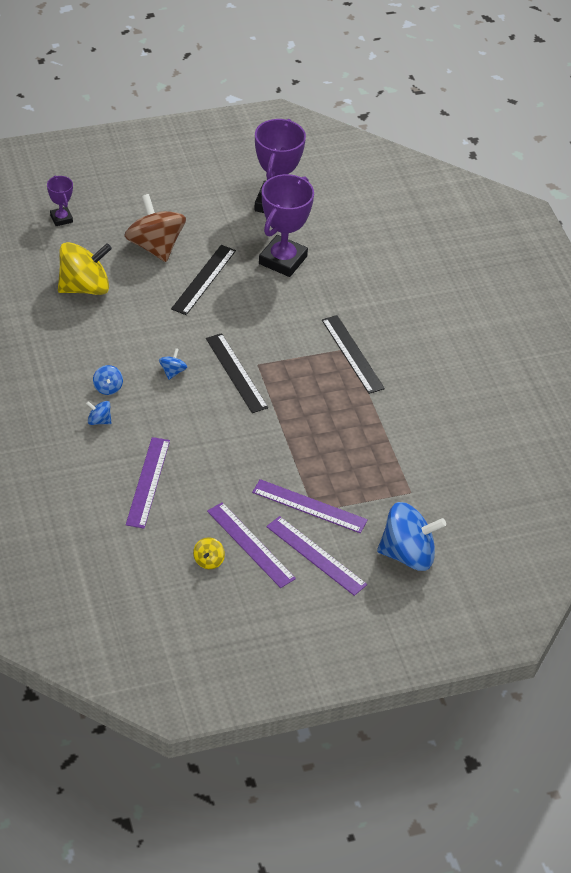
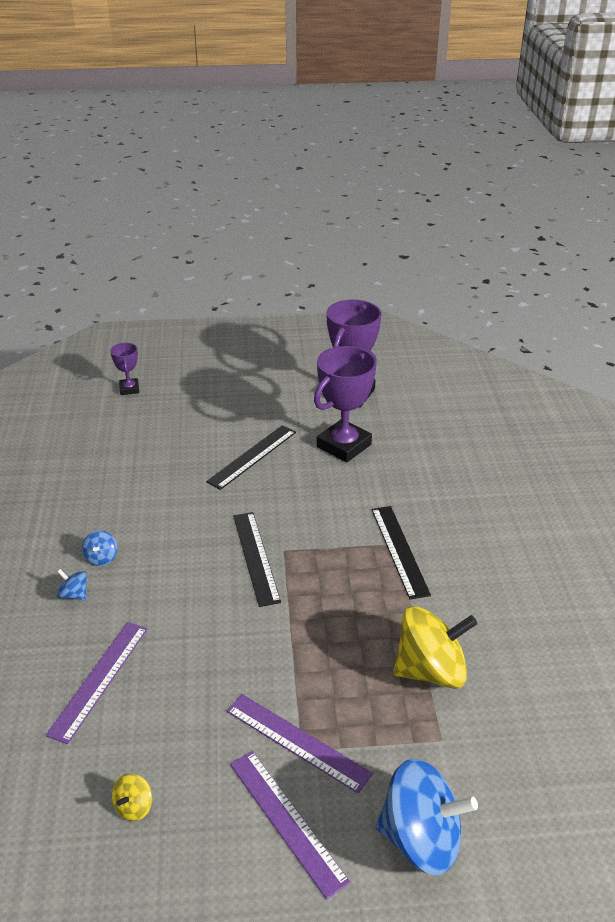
camera: 15 degrees right, 10 degrees down
yellow spinning top [58,242,112,295] -> yellow spinning top moved to [393,606,478,689]
brown spinning top [124,194,186,262] -> none
blue spinning top [159,348,187,380] -> none
purple ruler [207,502,296,588] -> none

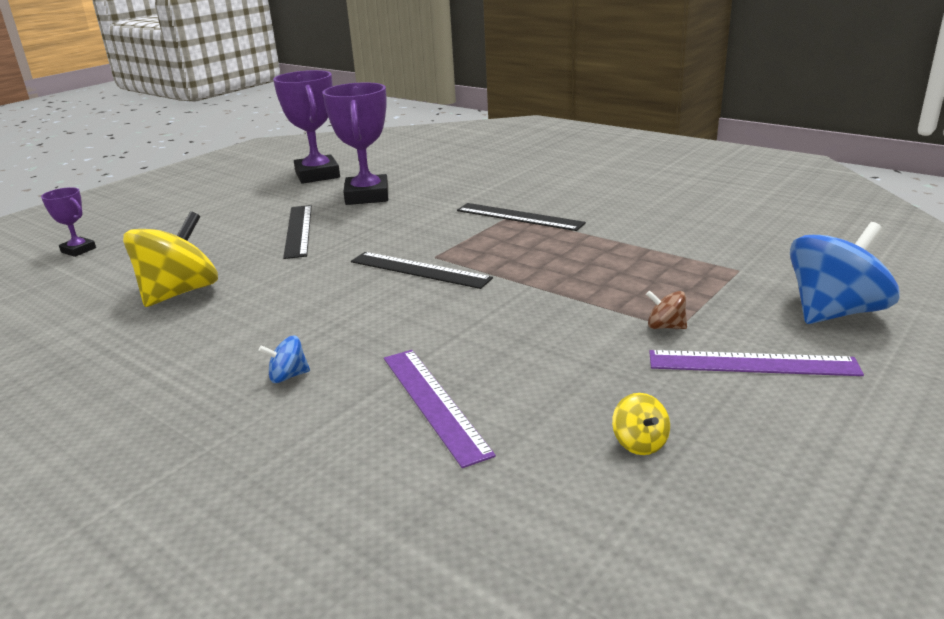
camera: 45 degrees left, 10 degrees down
blue spinning top [82,530,117,566] -> none
purple ruler [227,694,373,793] -> brown spinning top [646,291,687,329]
yellow spinning top [393,606,478,689] -> yellow spinning top moved to [123,211,218,307]

